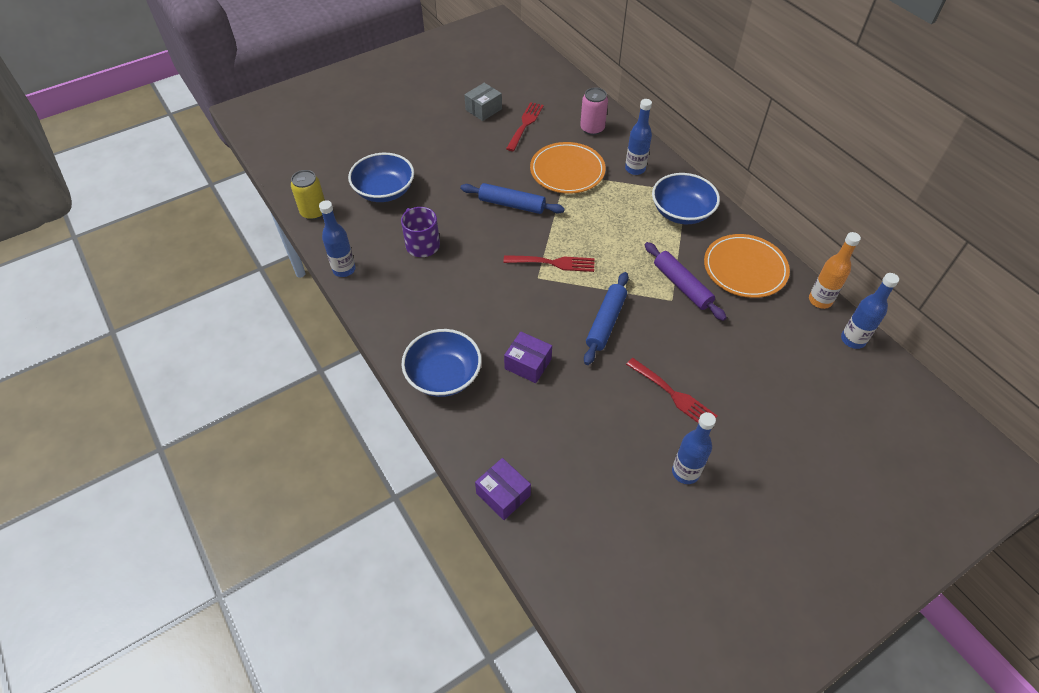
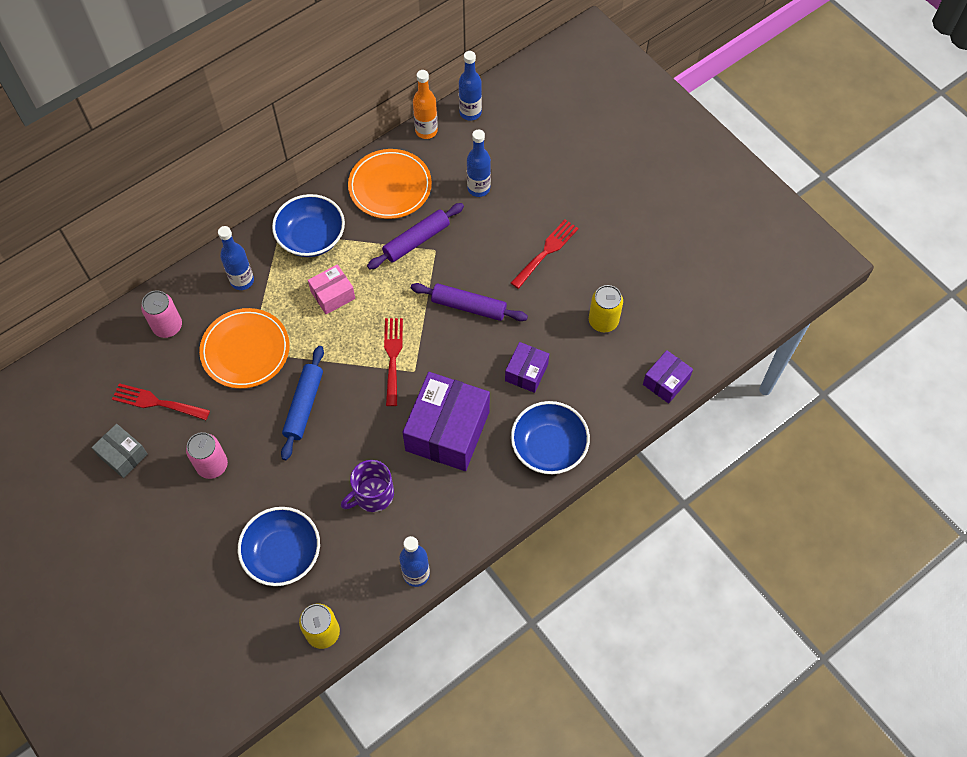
camera: 95 degrees left, 10 degrees up
blue rolling pin [584,272,629,365] -> purple rolling pin [411,283,528,321]
blue bottle [672,412,716,484] -> blue bottle moved to [467,129,491,197]
none -> pink can [186,432,228,479]
none -> pink box [308,264,355,314]
none -> purple box [403,372,490,471]
none -> yellow can [589,285,623,332]

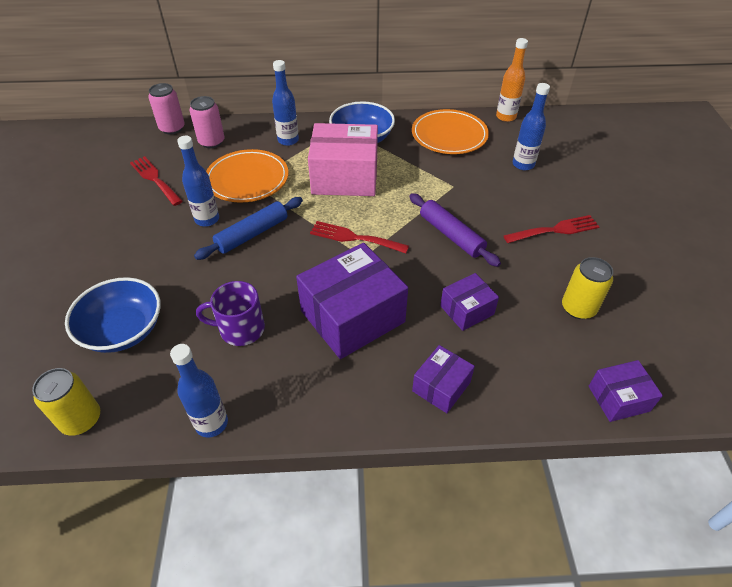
camera: 35 degrees right, 15 degrees down
grey box [91,424,148,478] -> none
pink can [186,432,228,479] -> pink can moved to [148,83,185,135]
pink box [308,264,355,314] -> pink box [308,123,378,196], size x1.94
purple rolling pin [367,203,464,270] -> none
red fork [384,318,403,406] -> red fork turned 105 degrees counterclockwise [310,221,409,253]
blue bottle [459,51,482,121] -> blue bottle moved to [177,136,219,227]
blue bowl [511,401,590,474] -> purple box [412,345,475,413]

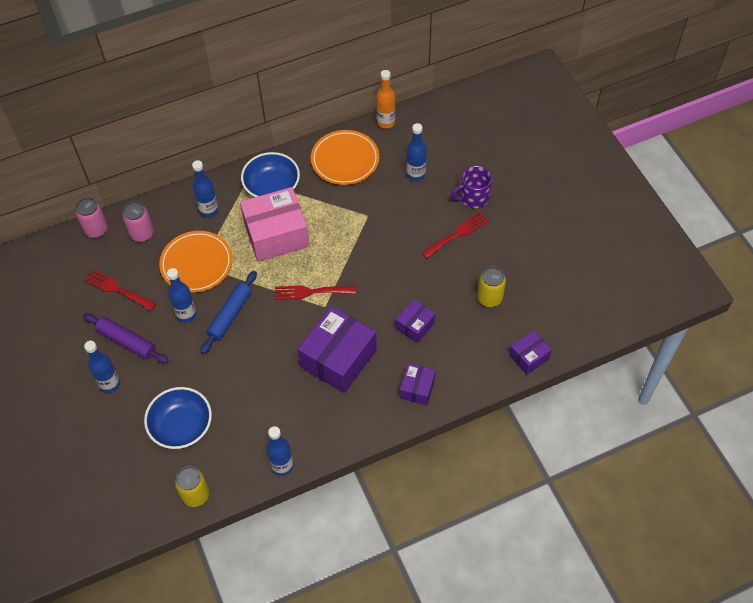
camera: 20 degrees left, 10 degrees up
purple mug [196,281,265,346] -> purple mug moved to [451,166,492,208]
purple rolling pin [409,193,501,267] -> purple rolling pin moved to [83,313,169,364]
none -> blue bottle [84,341,120,393]

